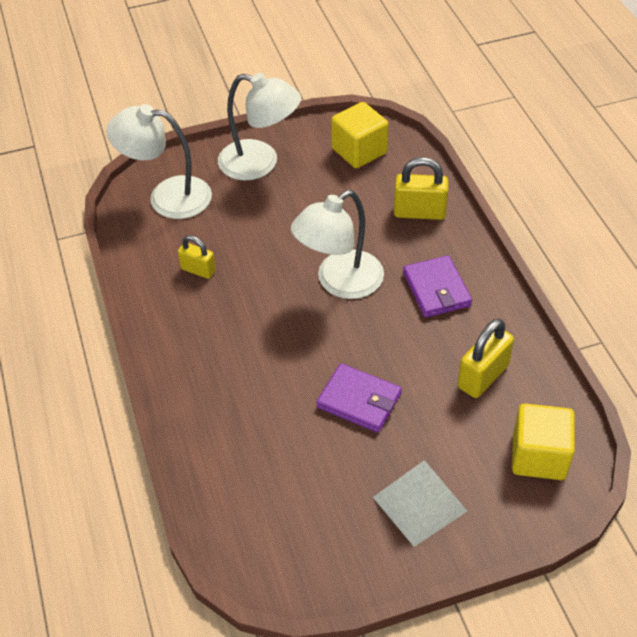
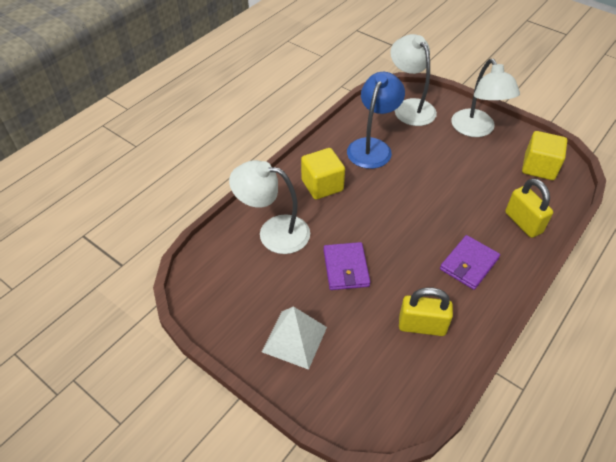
camera: 55 degrees right, 0 degrees up
yellow padlock [178,235,216,279] -> blue lamp [347,72,405,169]
white lamp [291,190,384,299] -> white lamp moved to [229,160,310,254]
yellow cube [512,403,575,480] -> yellow cube moved to [301,148,345,200]

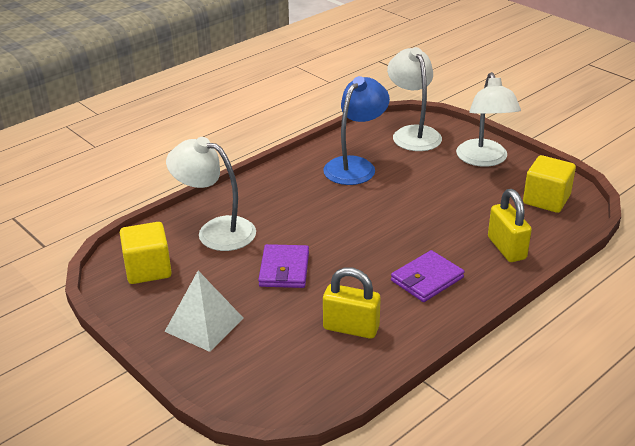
camera: 10 degrees right, 15 degrees down
yellow cube [301,148,345,200] -> yellow cube moved to [120,222,172,284]

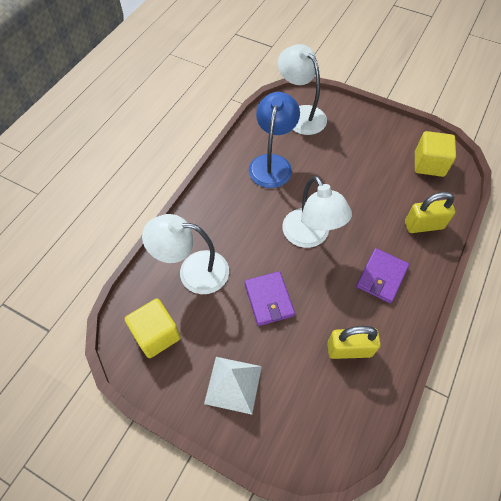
camera: 20 degrees left, 25 degrees up
white lamp [456,72,521,167] -> white lamp moved to [282,176,352,248]
yellow padlock [488,189,532,262] -> yellow padlock turned 60 degrees counterclockwise [405,192,455,233]

